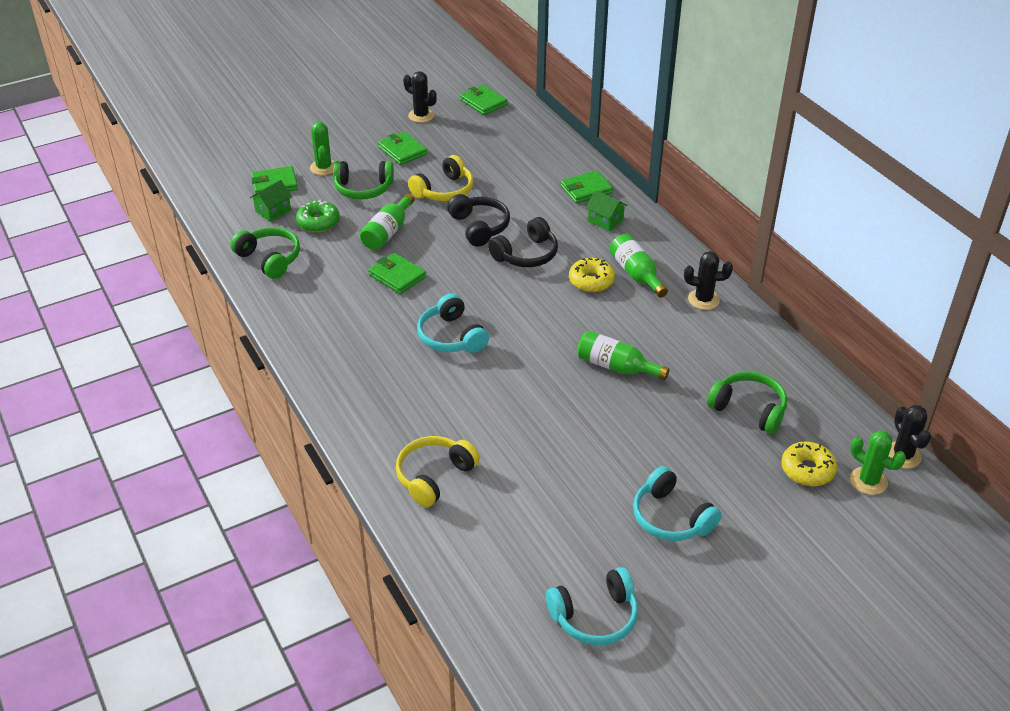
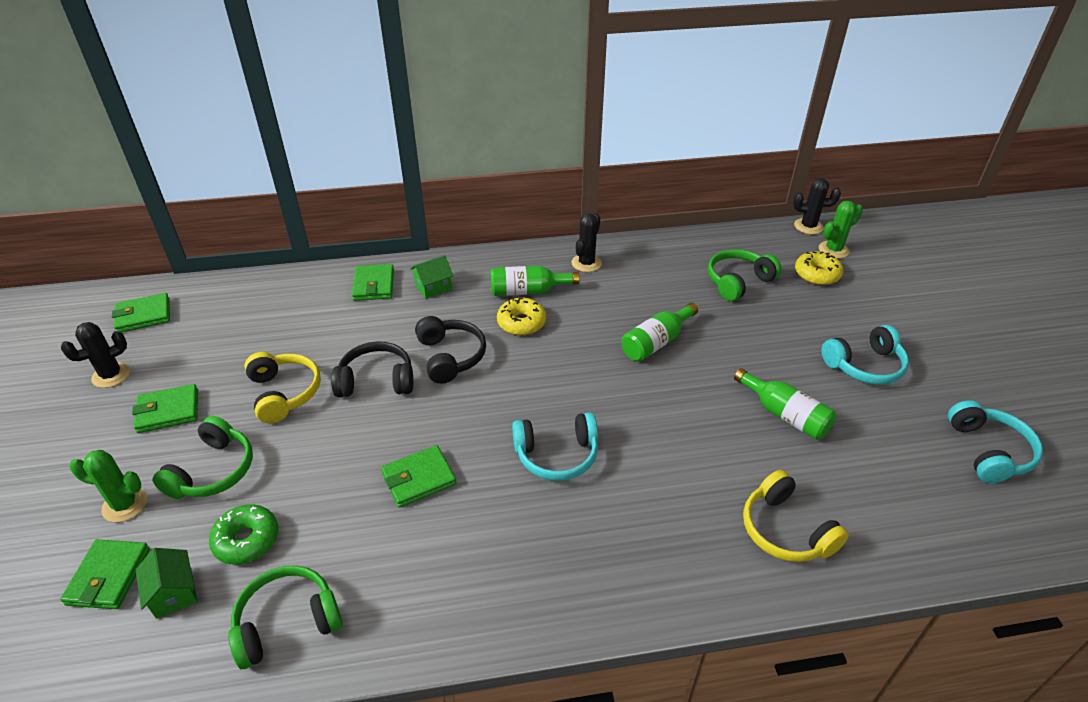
camera: 70 degrees left, 0 degrees up
green bottle [360,193,414,250] -> green bottle moved to [734,368,837,440]

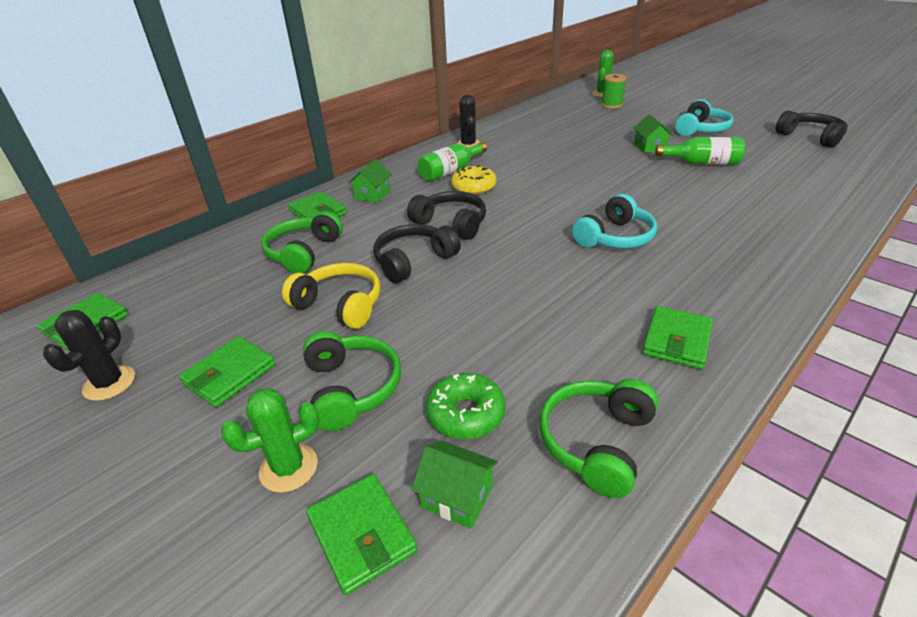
camera: 35 degrees left, 5 degrees down
green wallet [381,445,456,508] -> green wallet moved to [642,306,713,370]
green bottle [621,303,698,362] -> none
green headphones [708,249,782,301] -> green headphones moved to [261,211,343,273]
yellow headphones [743,470,849,562] -> none
black cactus [793,178,841,234] -> none
yellow donut [795,251,843,285] -> green spool [601,74,627,109]
turquoise headphones [948,400,1043,483] -> black headphones [776,110,848,148]
none -> green house [633,114,673,153]

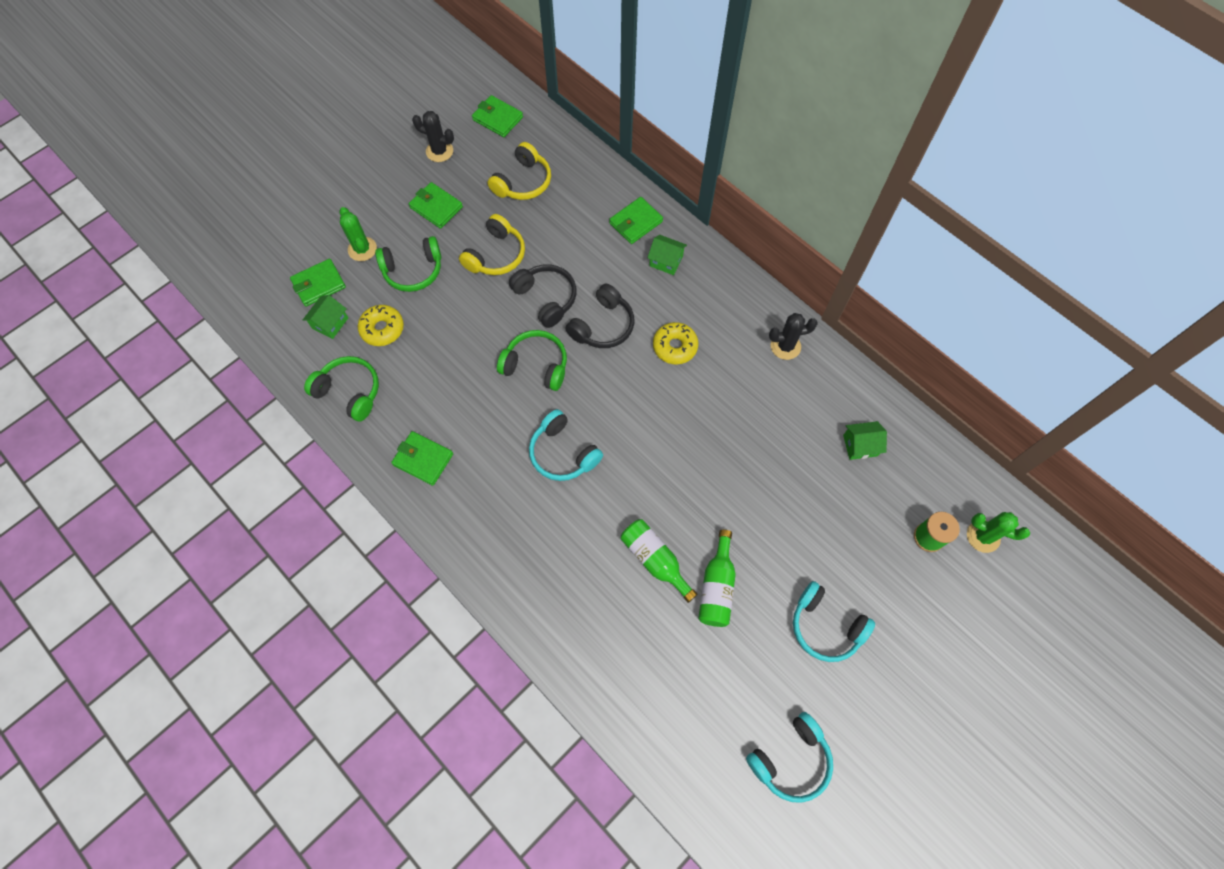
camera: 90 degrees right, 30 degrees up
green headphones [261,211,343,273] -> green headphones moved to [497,330,567,391]
green bottle [418,142,487,181] -> green bottle moved to [621,519,697,603]
green donut [426,373,505,439] -> yellow donut [358,305,404,346]
green house [633,114,673,153] -> green house moved to [843,421,887,460]
black headphones [776,110,848,148] -> turquoise headphones [746,712,833,803]
none -> yellow headphones [487,142,551,200]

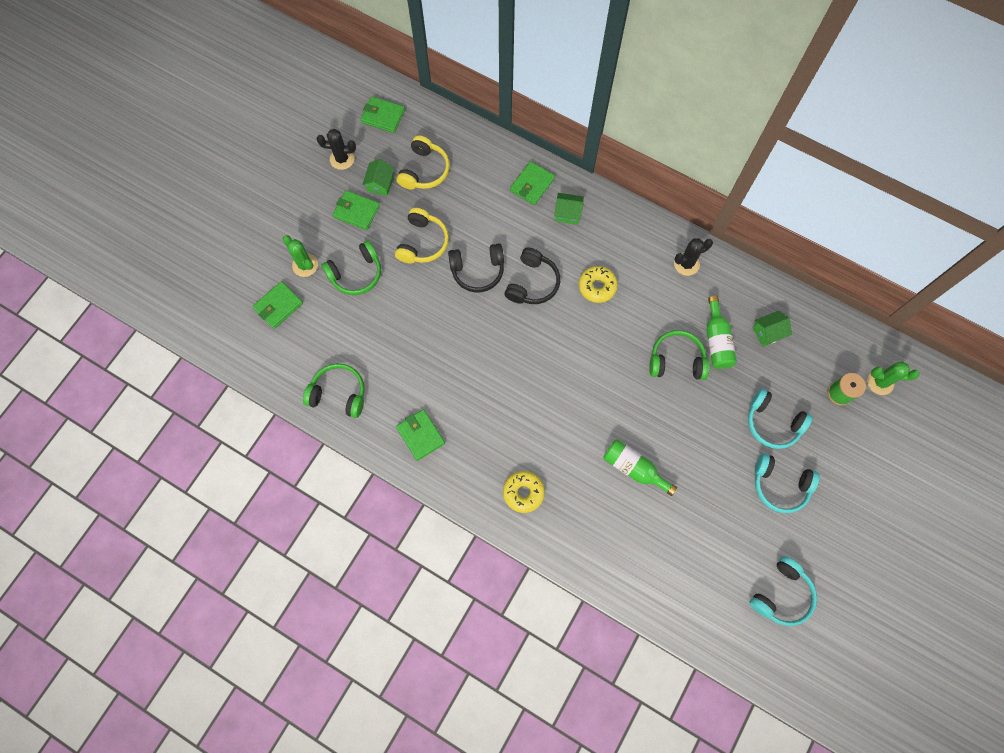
camera: 15 degrees left, 5 degrees up
green house [303,295,348,339] -> green house moved to [362,159,394,196]
yellow donut [358,305,404,346] -> yellow donut moved to [503,471,545,513]
green wallet [391,431,453,486] -> green wallet turned 45 degrees clockwise [396,409,445,461]
green headphones [497,330,567,391] -> green headphones moved to [649,330,710,380]
black headphones [509,264,576,328] -> black headphones turned 135 degrees clockwise [448,243,504,292]
turquoise headphones [529,409,603,481] -> turquoise headphones moved to [748,388,813,449]
green bottle [698,530,736,627] -> green bottle moved to [706,296,737,369]

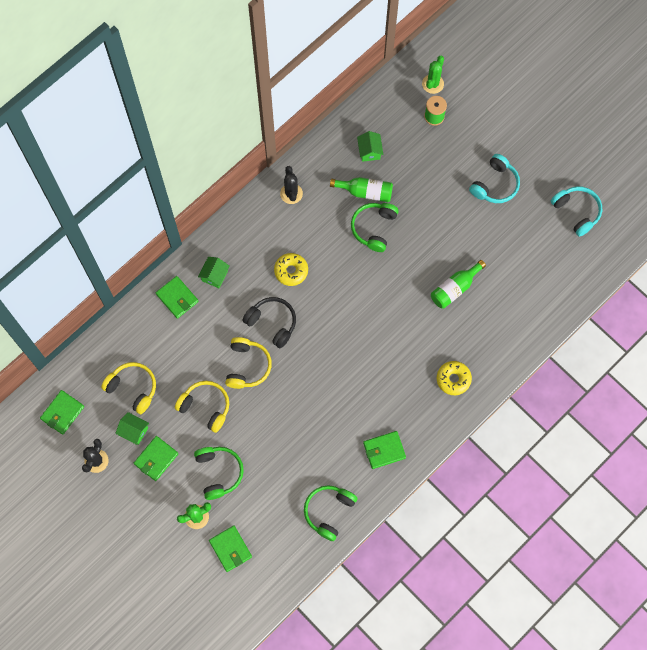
camera: 75 degrees left, 0 degrees up
black headphones [448,243,504,292] -> yellow headphones [225,337,272,389]
turquoise headphones [748,388,813,449] -> none

